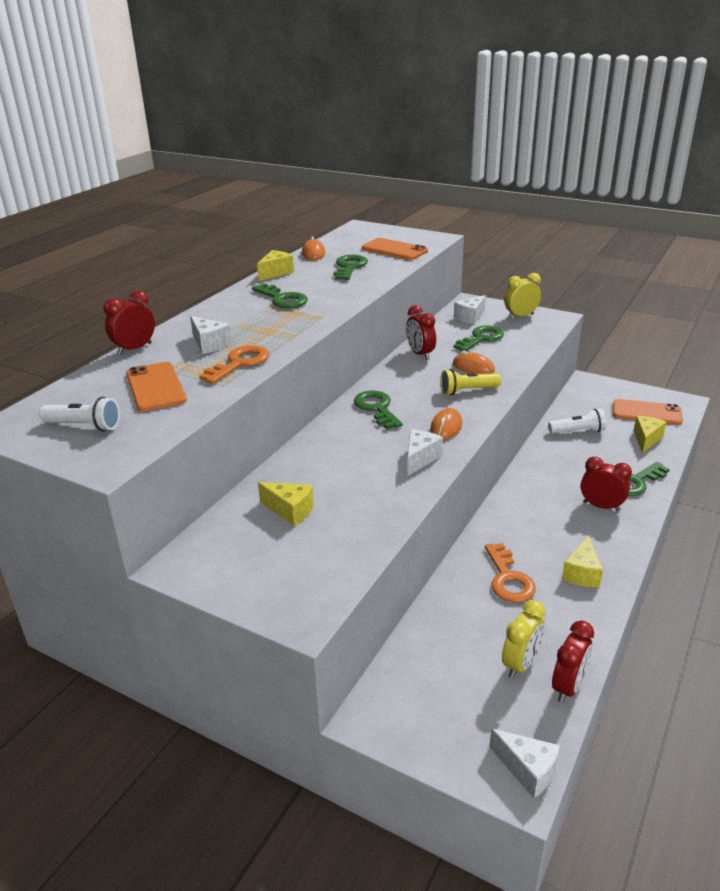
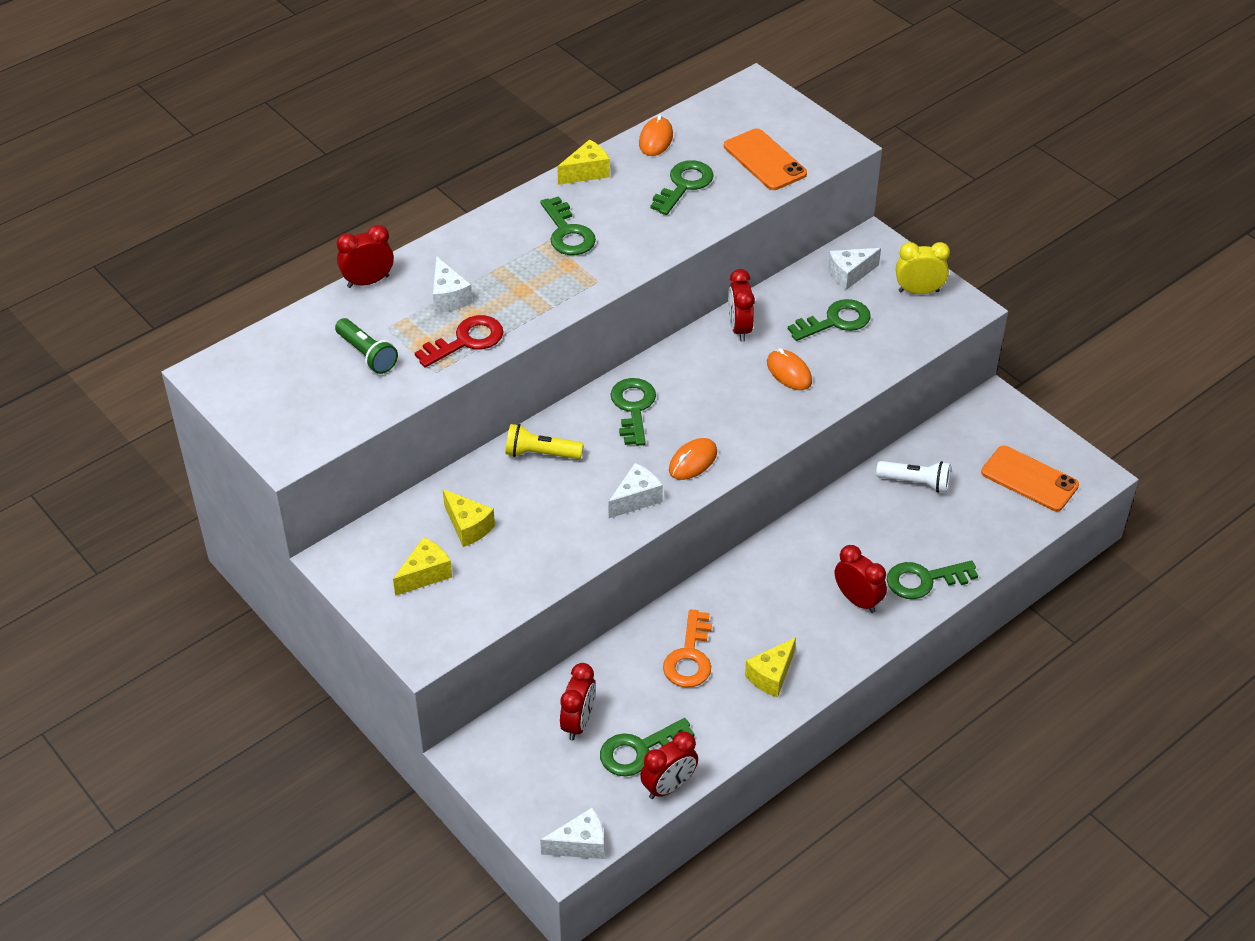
camera: 20 degrees right, 15 degrees up
white flashlight [39,397,120,431] -> none
orange phone [126,362,187,412] -> green flashlight [335,318,398,374]
orange key [200,345,269,384] -> red key [415,315,503,368]
yellow flashlight [440,369,501,395] -> yellow flashlight moved to [506,424,583,459]
white cheese [489,729,560,798] -> white cheese turned 75 degrees counterclockwise [540,808,604,859]
yellow clock [502,600,546,678] -> green key [600,718,695,777]
yellow cheese [634,416,666,453] -> yellow cheese moved to [393,537,452,596]
none -> red clock [560,663,596,741]

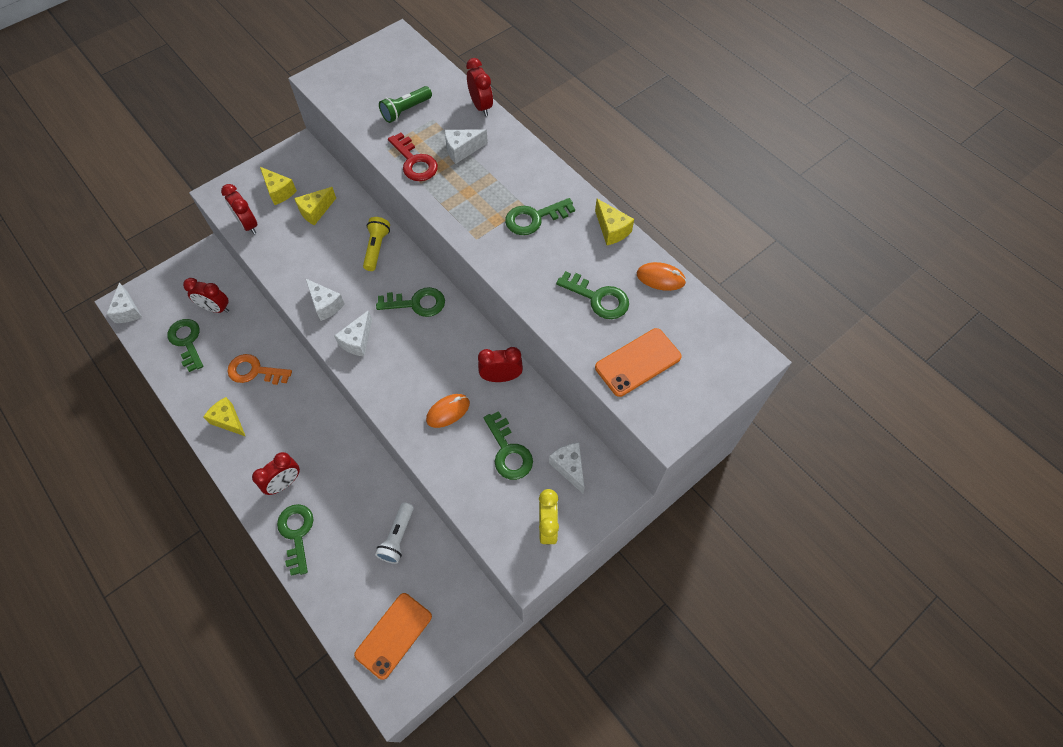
camera: 90 degrees right, 15 degrees up
red clock [640,731,698,799] -> red clock moved to [221,184,258,234]
orange mouse [669,438,717,480] -> white cheese [334,310,372,356]

